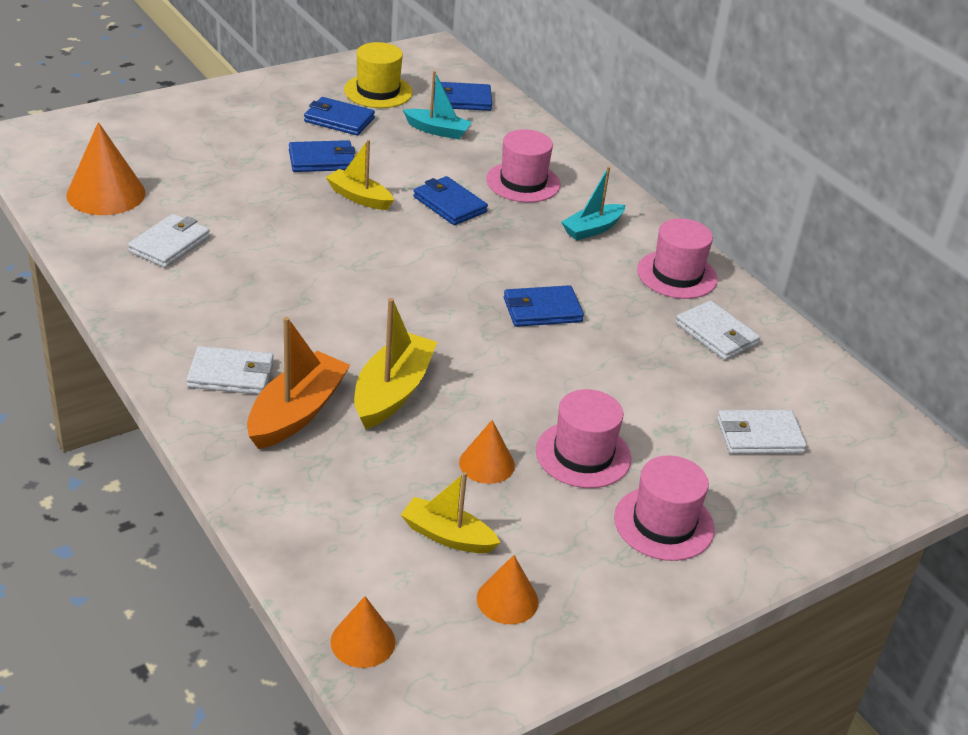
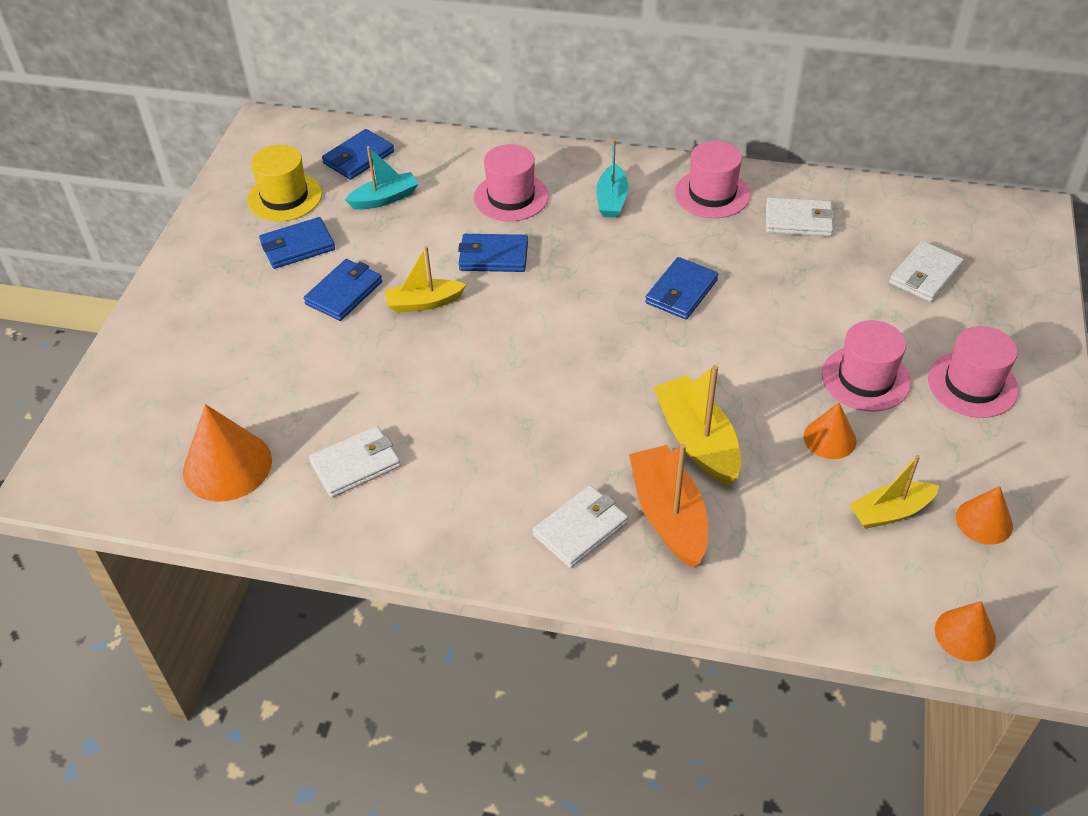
camera: 40 degrees left, 10 degrees up
white wallet [128,214,210,268] -> white wallet turned 75 degrees clockwise [309,426,401,498]

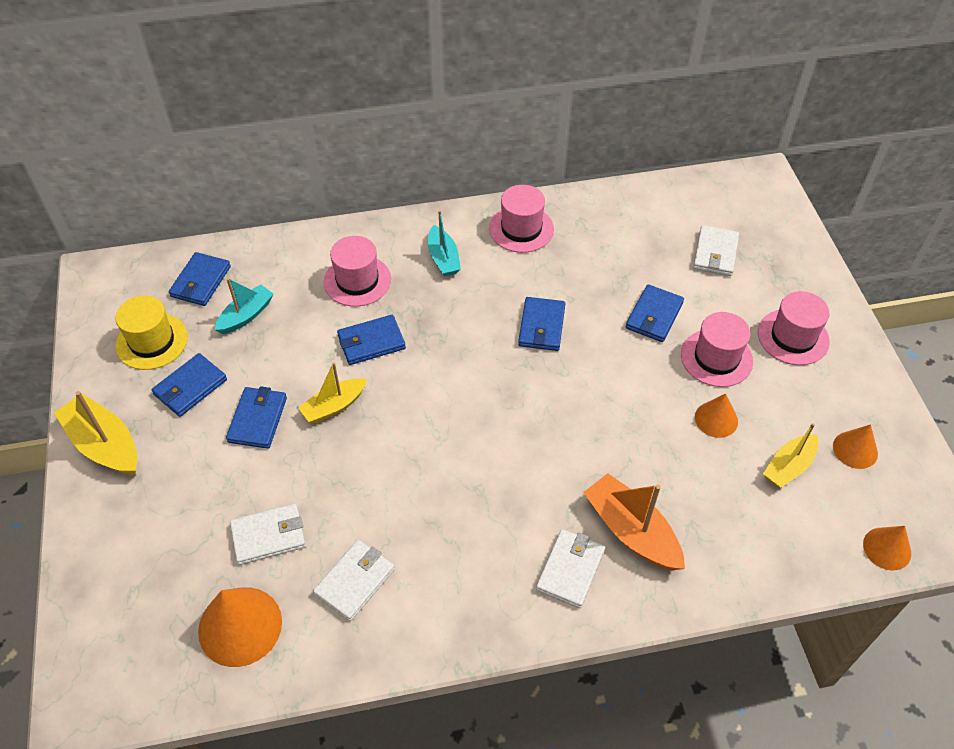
camera: 25 degrees left, 5 degrees up
yellow boat [653,365,741,485] -> yellow boat moved to [54,391,138,475]
white wallet [766,197,835,237] -> white wallet moved to [230,504,306,565]
none -> blue wallet [626,284,684,342]

